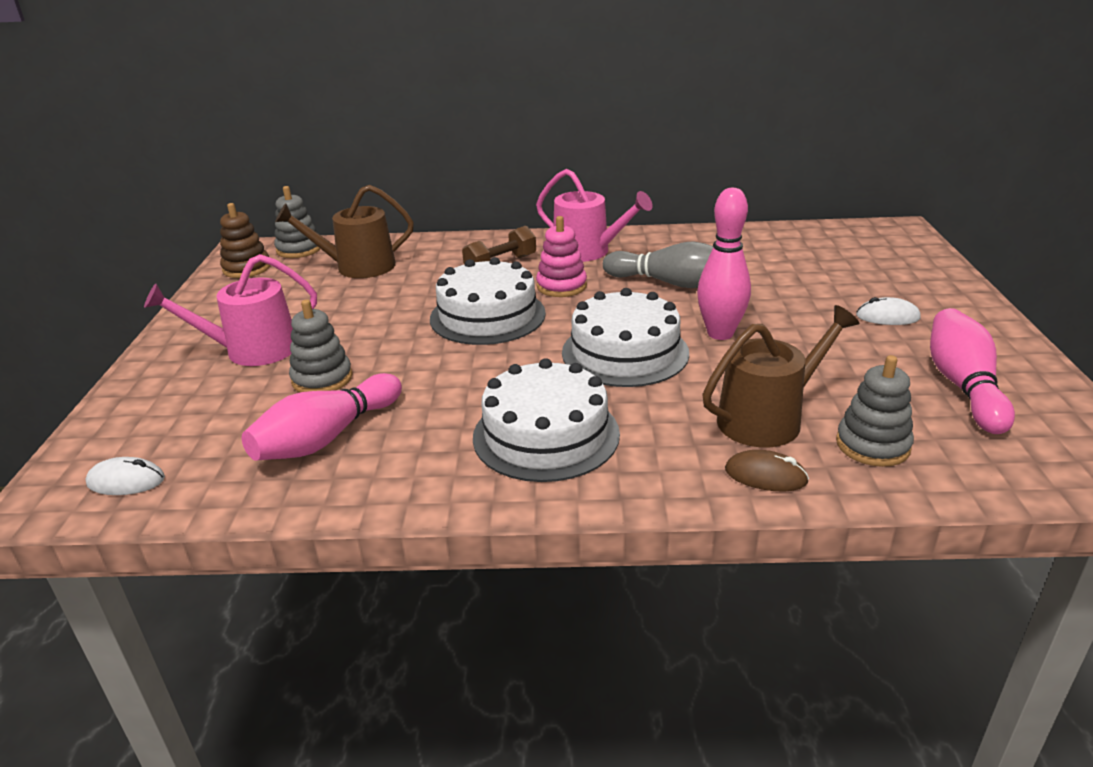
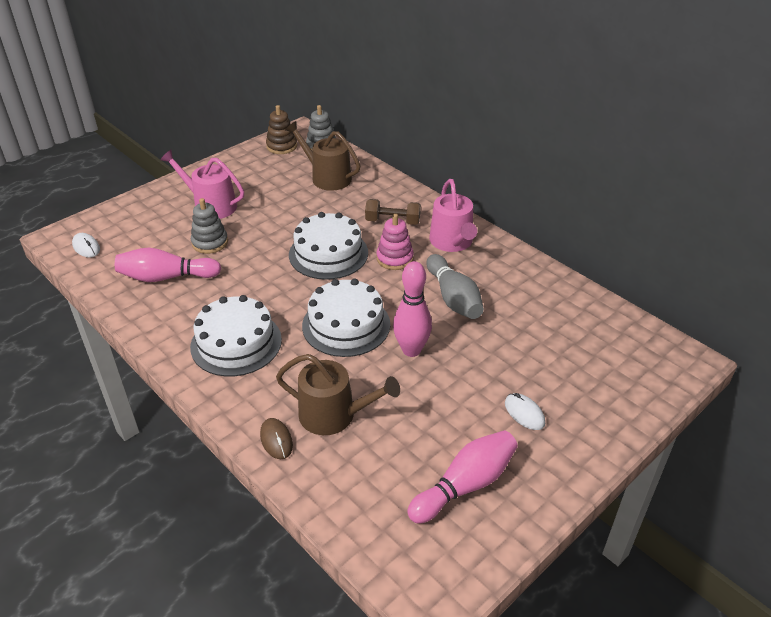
camera: 45 degrees right, 10 degrees up
grey stacking toy [836,355,914,467] -> none

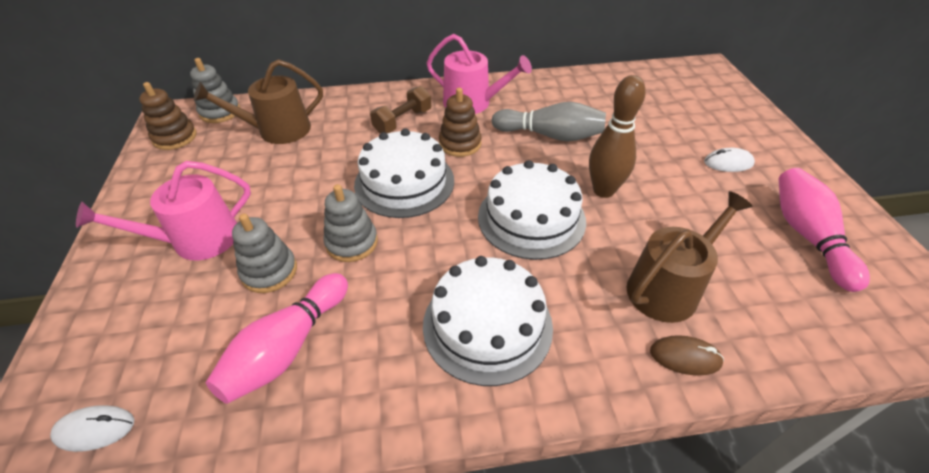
camera: 55 degrees left, 5 degrees up
pink stacking toy [376,214,414,270] -> brown stacking toy [439,88,482,157]
pink bowling pin [393,261,432,357] -> brown bowling pin [589,75,646,198]
none -> grey stacking toy [324,184,378,262]

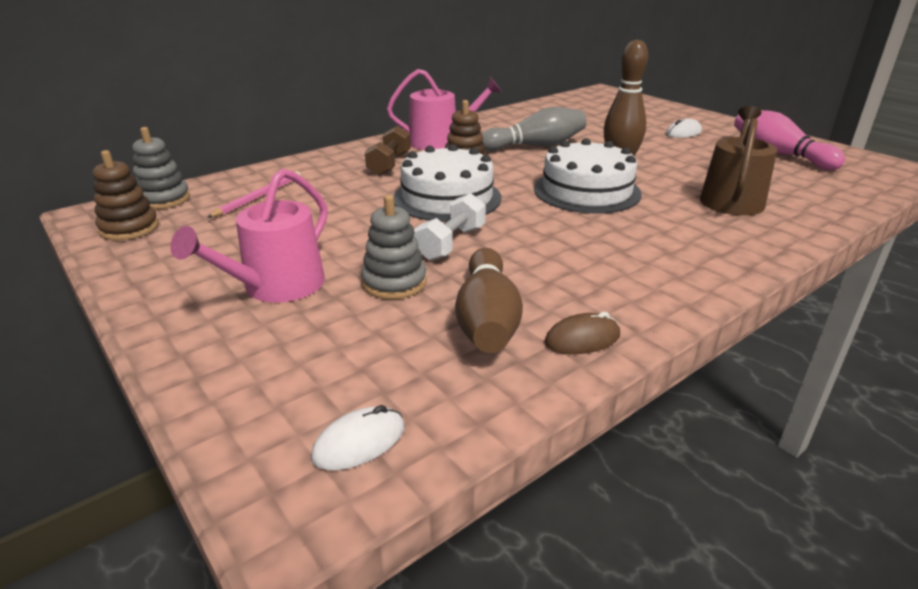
camera: 30 degrees left, 15 degrees down
brown watering can [194,59,323,144] -> pink pencil [207,171,301,218]
pink bowling pin [206,273,348,404] -> brown bowling pin [455,248,523,353]
grey stacking toy [324,184,378,262] -> white dumbbell [414,193,486,261]
white cake [423,256,553,386] -> none
brown mouse [650,335,724,375] -> brown mouse moved to [545,312,620,354]

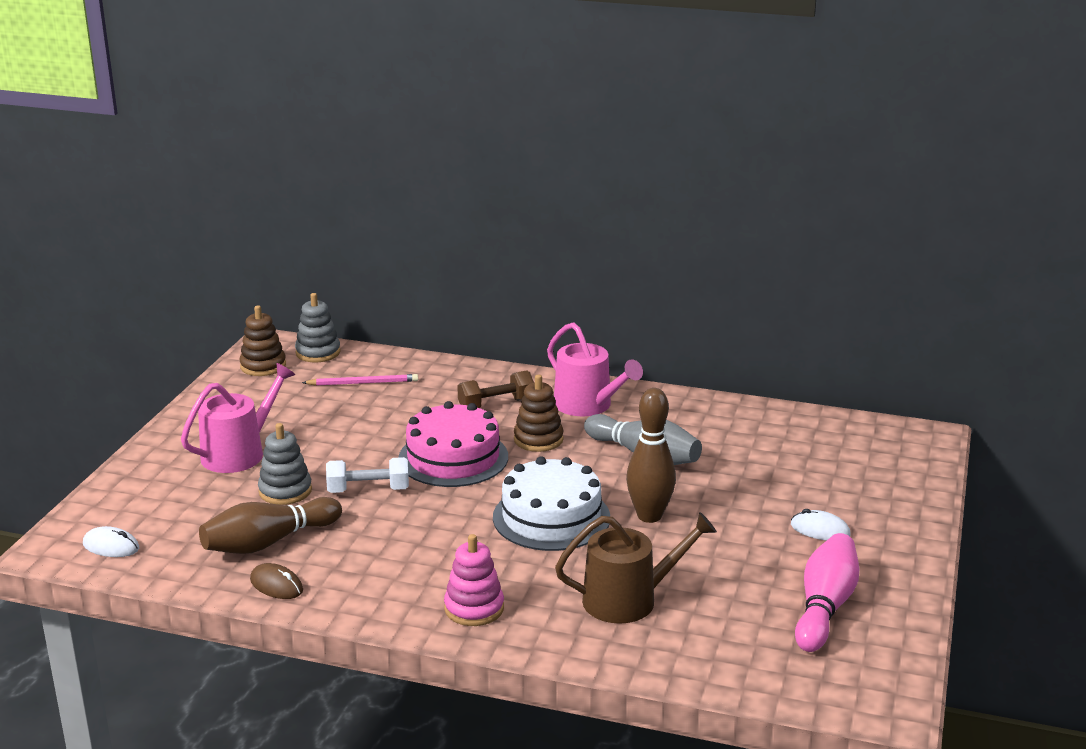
camera: 55 degrees right, 5 degrees down
pink watering can [170,169,327,303] -> pink watering can turned 135 degrees clockwise [181,363,295,473]
white cake [394,144,501,222] -> pink cake [398,401,508,487]
none -> pink stacking toy [444,534,504,626]

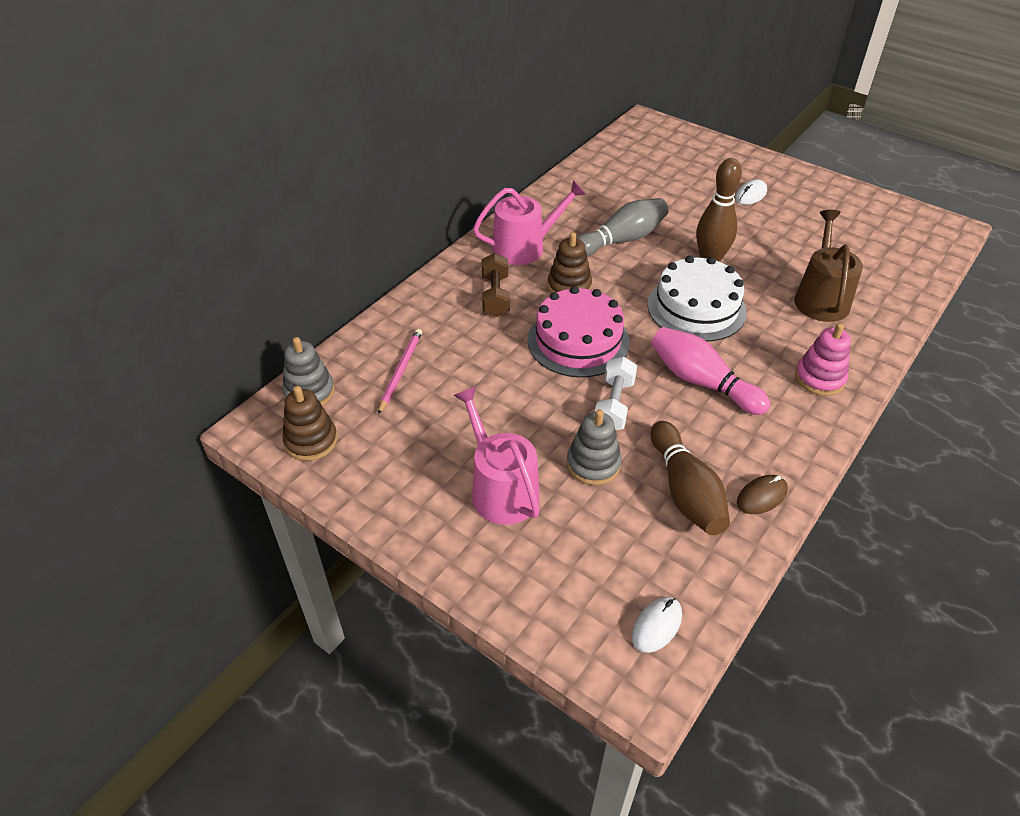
camera: 70 degrees left, 20 degrees up
pink bowling pin [795,533,859,652] -> pink bowling pin moved to [651,327,770,415]

